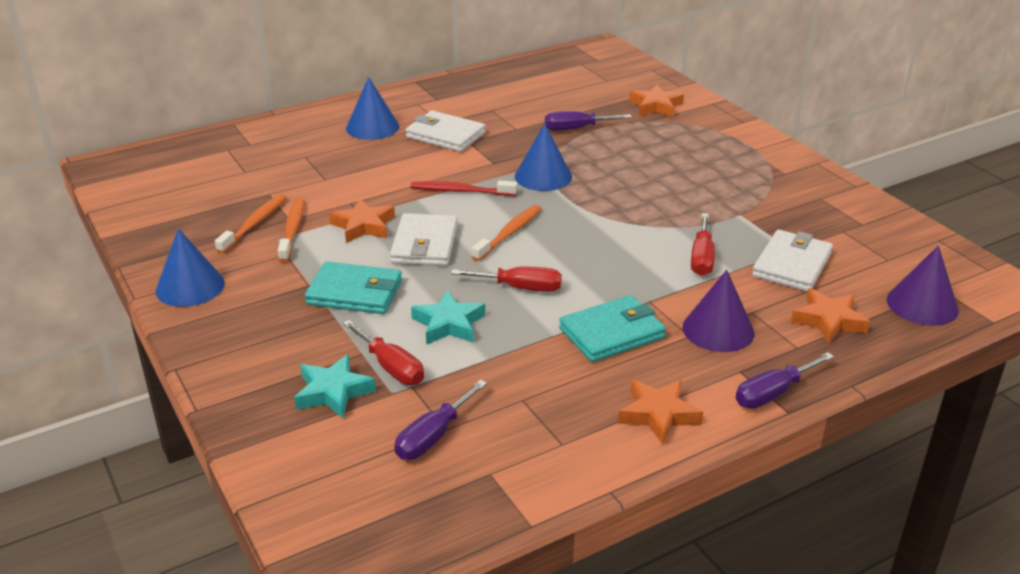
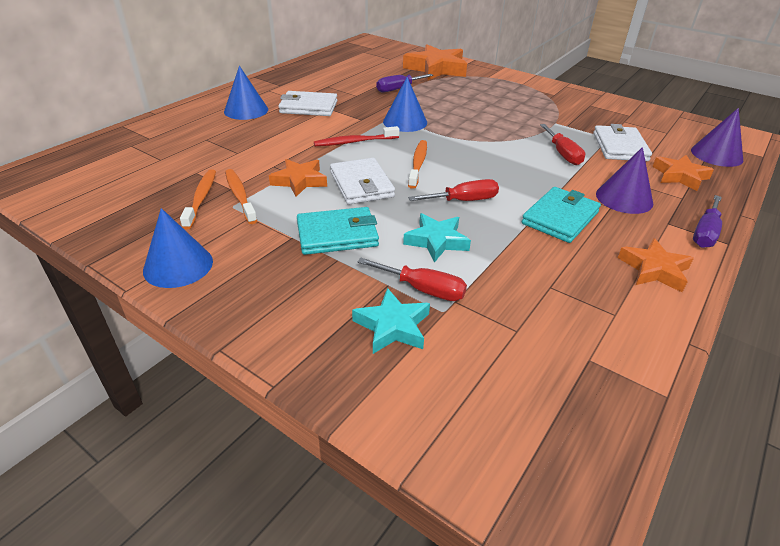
camera: 25 degrees left, 5 degrees up
purple screwdriver [394,380,487,460] -> none
orange star [629,85,684,117] -> orange star [403,45,467,80], size x1.68

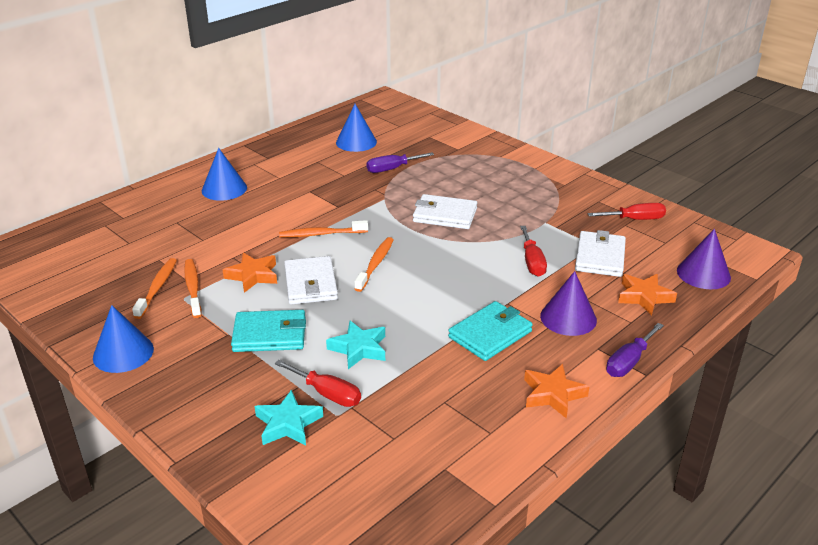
camera: 10 degrees right, 5 degrees down
white wallet [278,91,337,116] -> white wallet moved to [413,194,477,229]
red toothbrush [314,126,400,146] -> orange toothbrush [279,220,368,237]
blue cone [383,77,427,132] -> blue cone moved to [336,104,377,152]
orange star [403,45,467,80] -> none
red screwdriver [408,179,499,201] -> red screwdriver moved to [588,203,666,220]

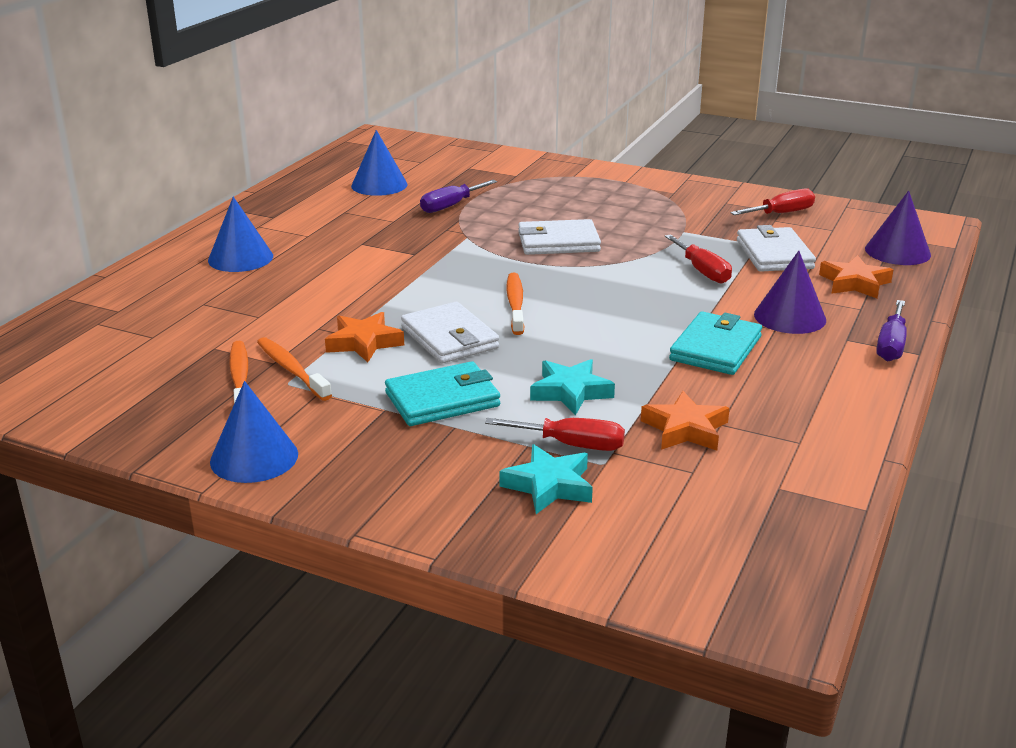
camera: 20 degrees left, 5 degrees down
orange toothbrush [279,220,368,237] -> none
orange star [524,364,589,418] -> orange star moved to [641,391,730,451]

